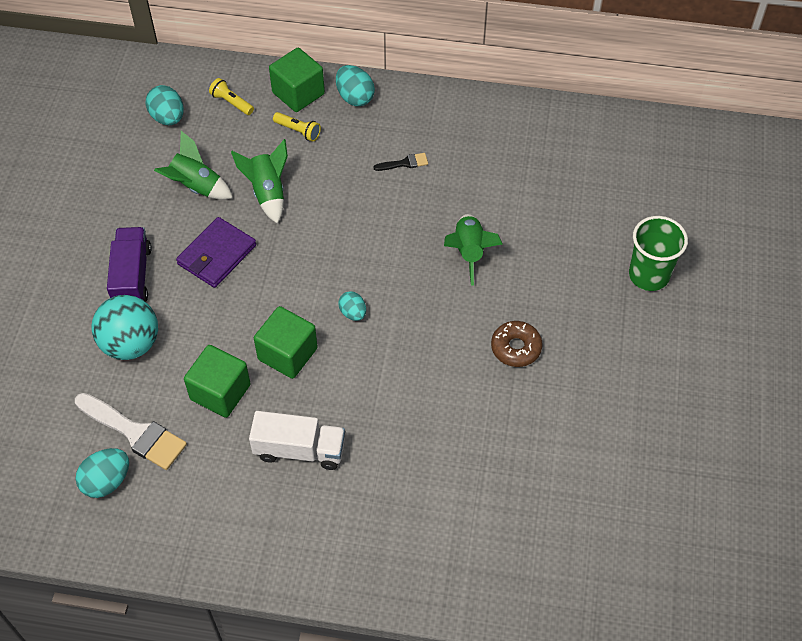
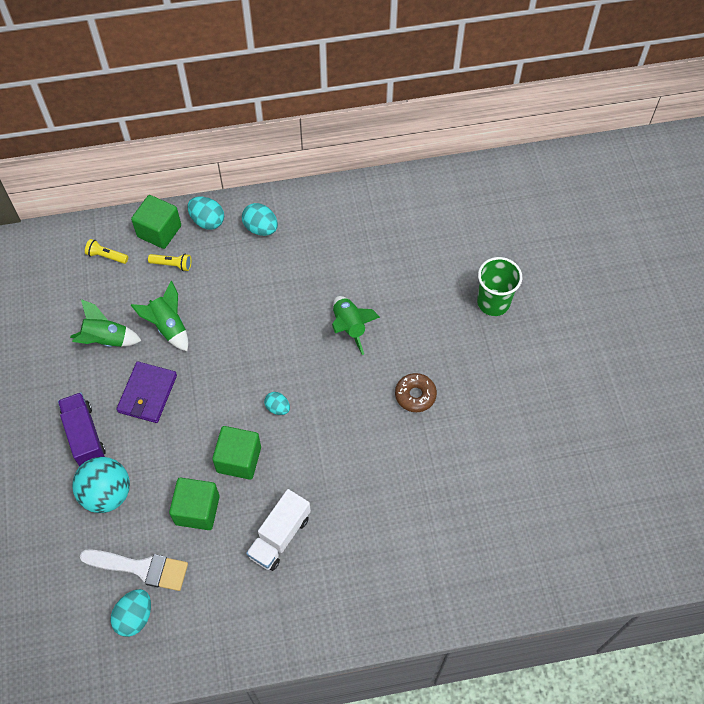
camera: 20 degrees left, 5 degrees up
turquoise egg [145,85,184,125] -> turquoise egg moved to [242,203,278,236]
white truck [249,411,345,470] -> white truck turned 135 degrees clockwise [246,489,311,571]
black brush [373,153,428,171] -> none

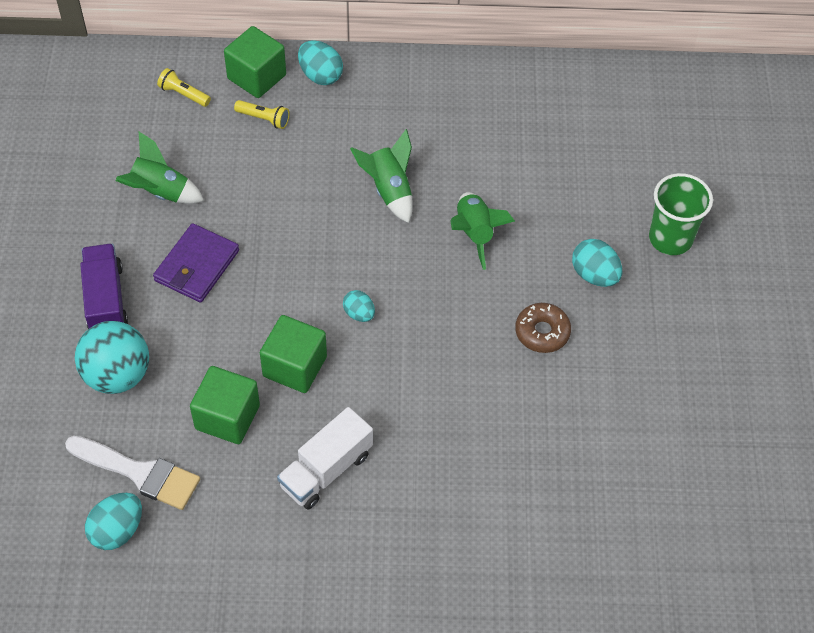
camera: 10 degrees right, 5 degrees down
green rocket [131,281,188,351] -> green rocket moved to [350,129,413,223]
turquoise egg [242,203,278,236] -> turquoise egg moved to [572,239,622,287]

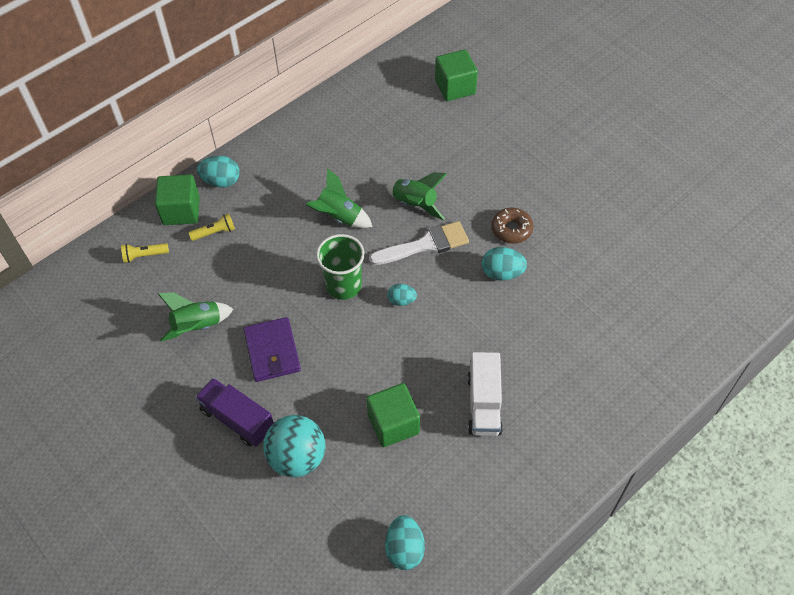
camera: 40 degrees left, 0 degrees up
white brush [65,436,200,510] -> white brush moved to [369,221,469,265]
green cube [260,315,327,393] -> green cube moved to [435,49,478,101]
turquoise egg [572,239,622,287] -> turquoise egg moved to [482,247,527,281]
green cup [649,173,713,255] -> green cup moved to [316,234,365,300]

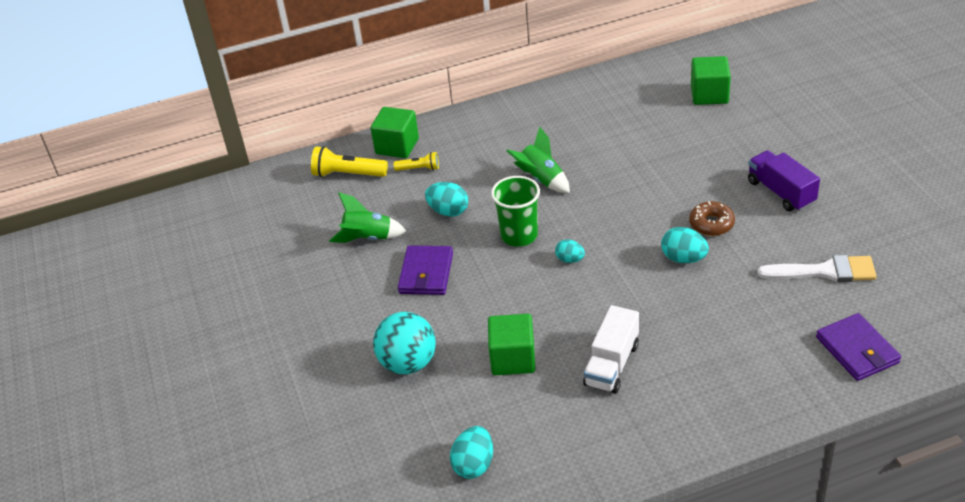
camera: 25 degrees right, 15 degrees down
yellow flashlight [121,243,169,263] -> yellow flashlight [311,146,388,177], size x1.67
purple truck [195,378,274,447] -> purple truck moved to [748,150,820,211]
turquoise egg [197,156,239,188] -> turquoise egg moved to [425,182,468,217]
white brush [369,221,469,265] -> white brush moved to [757,255,877,282]
green rocket [386,172,447,220] -> none
none -> purple wallet [816,313,901,381]

